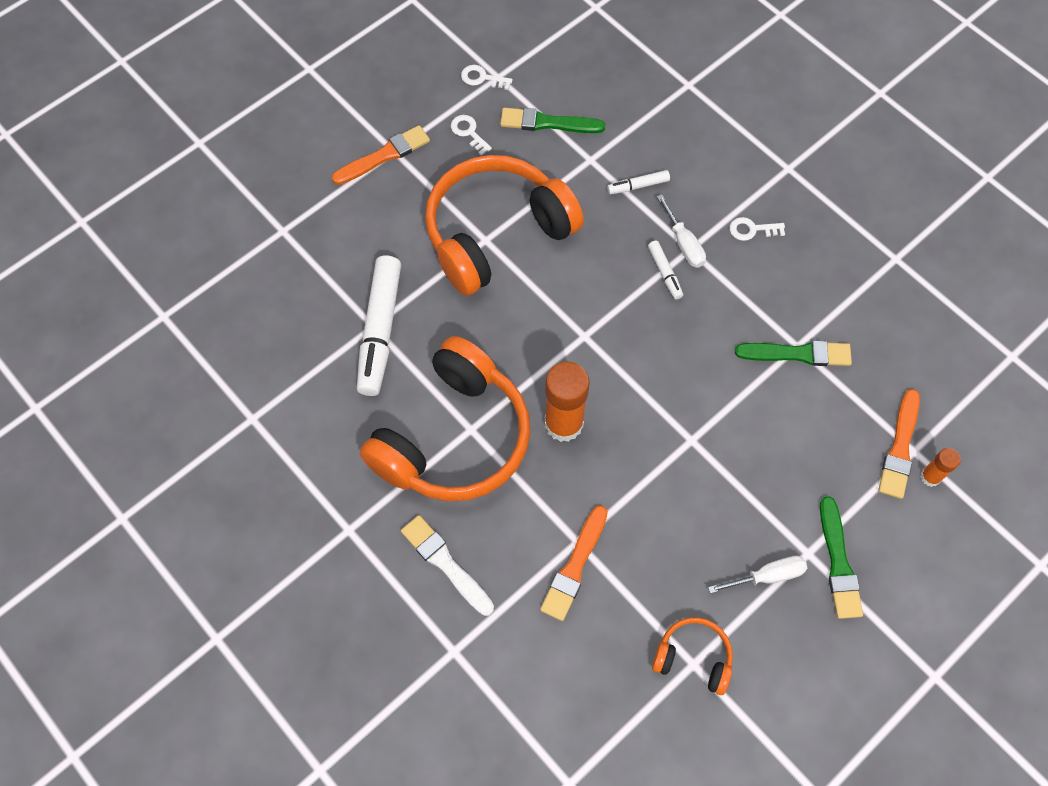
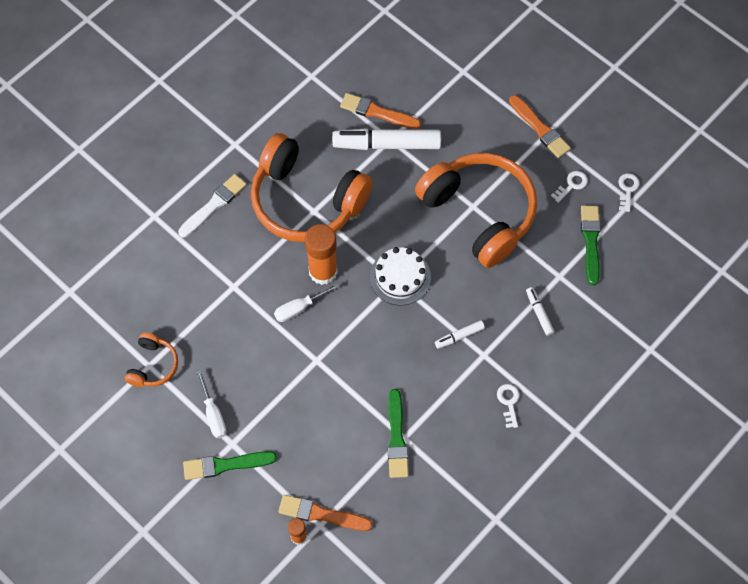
camera: 85 degrees right, 0 degrees up
orange brush [540,505,608,621] -> orange brush moved to [340,93,421,129]
white screwdriver [657,194,706,268] -> white screwdriver moved to [274,283,340,322]
none -> white cake [370,247,431,305]

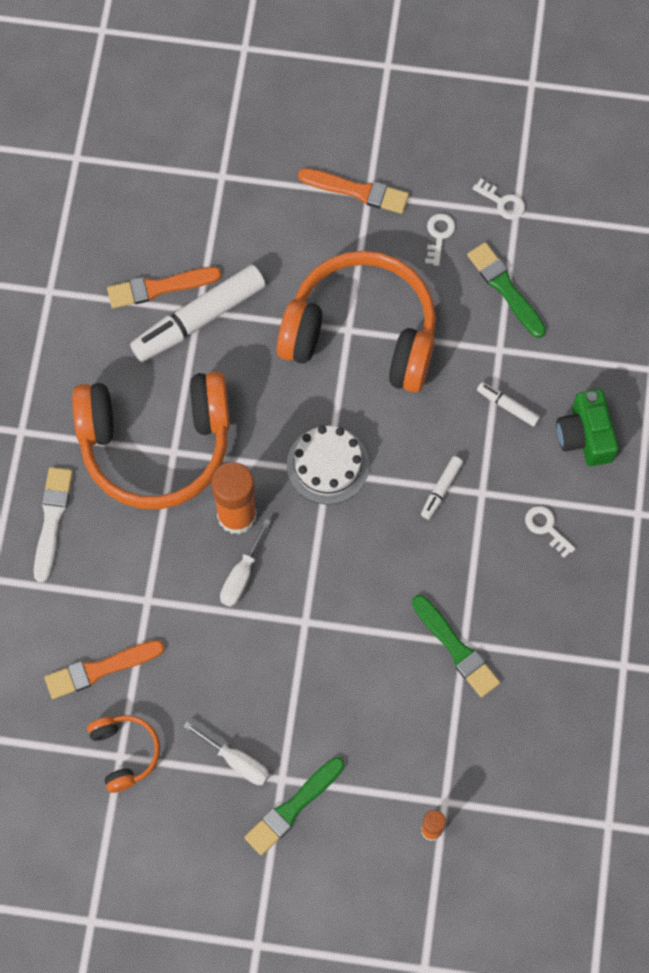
camera: 35 degrees left, 5 degrees up
orange brush [278,495,373,531] -> orange brush moved to [44,640,165,699]
white key [619,173,640,212] -> white key turned 150 degrees clockwise [472,178,525,220]
none -> green camera [556,389,619,466]

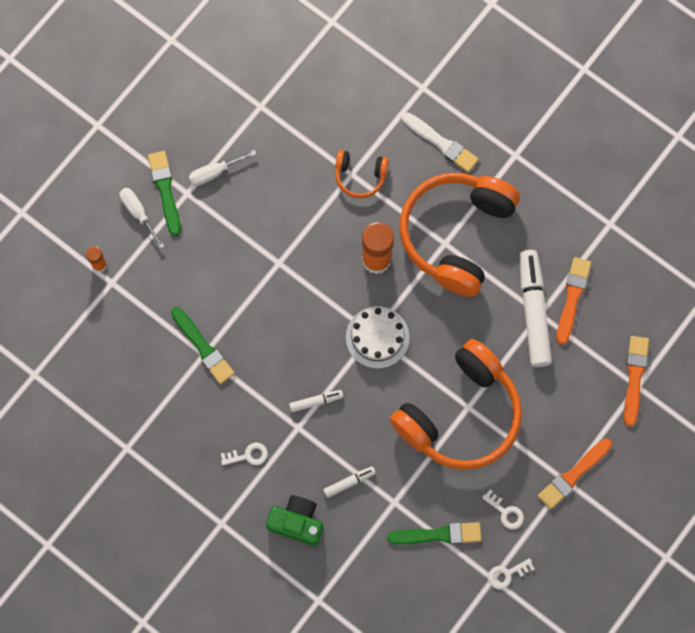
camera: 120 degrees right, 5 degrees up
orange brush [44,640,165,699] -> orange brush moved to [624,336,649,427]
orange headphones [87,715,160,793] -> orange headphones moved to [335,150,389,198]
white screwdriver [220,519,271,607] -> white screwdriver moved to [120,188,164,248]
green brush [412,595,500,698] -> green brush turned 120 degrees counterclockwise [171,307,235,384]
white marker [421,456,463,519] -> white marker turned 105 degrees clockwise [289,390,343,412]

